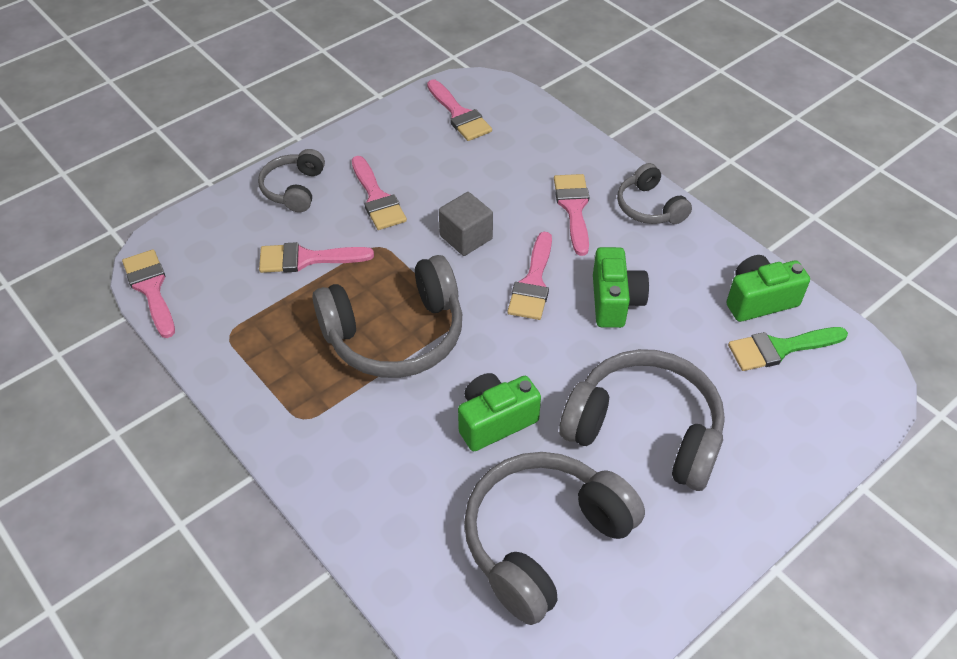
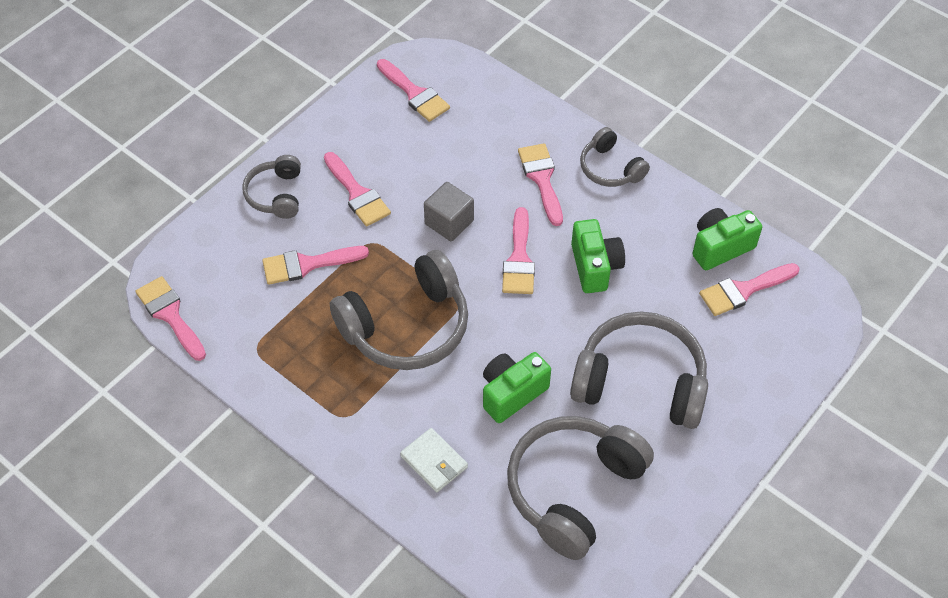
camera: 10 degrees left, 5 degrees up
green brush [728,327,848,371] -> pink brush [699,263,799,316]
none -> white wallet [400,428,468,493]

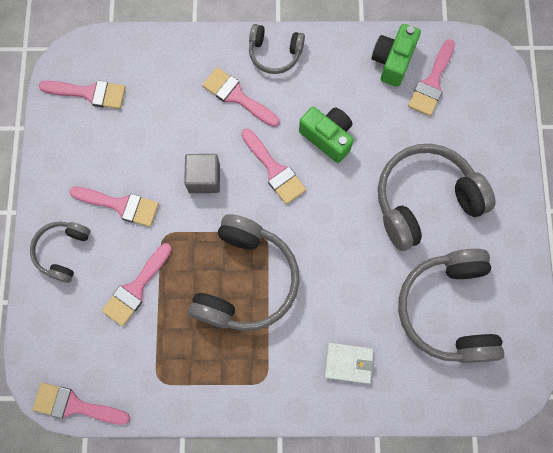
camera: 40 degrees left, 20 degrees up
grey headphones [242,155,301,219] -> grey headphones turned 60 degrees clockwise [30,222,91,283]
green camera [483,352,551,423] -> none

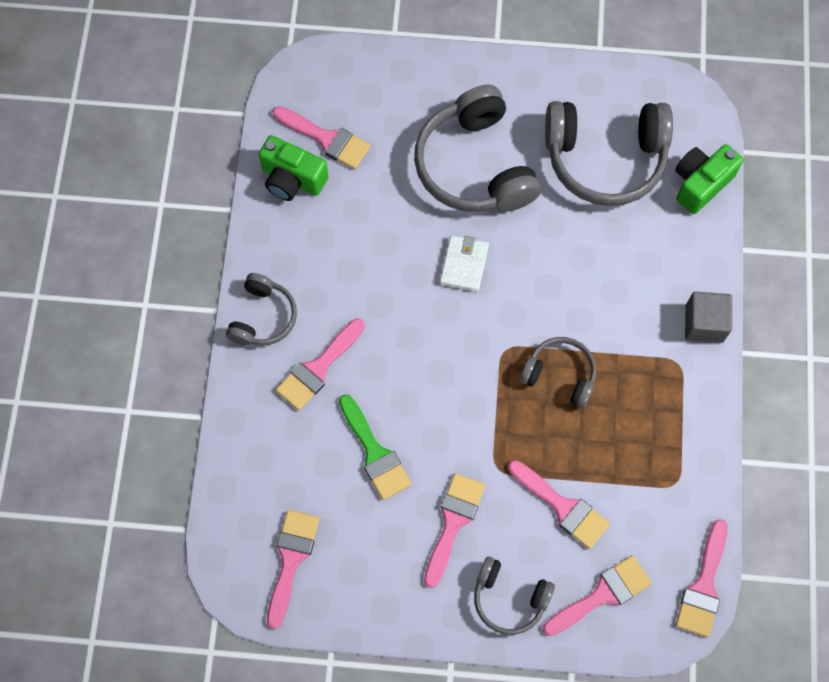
camera: 85 degrees left, 5 degrees down
grey cube [184,154,220,193] -> grey cube moved to [685,292,732,343]
grey headphones [188,214,300,331] -> grey headphones [520,337,596,408], size x0.55
pink brush [241,129,306,204] -> pink brush moved to [543,555,652,636]
green camera [299,107,354,163] -> green camera moved to [675,144,744,214]
white wallet [324,343,374,384] -> white wallet moved to [440,235,489,292]
none -> green brush [339,394,411,500]

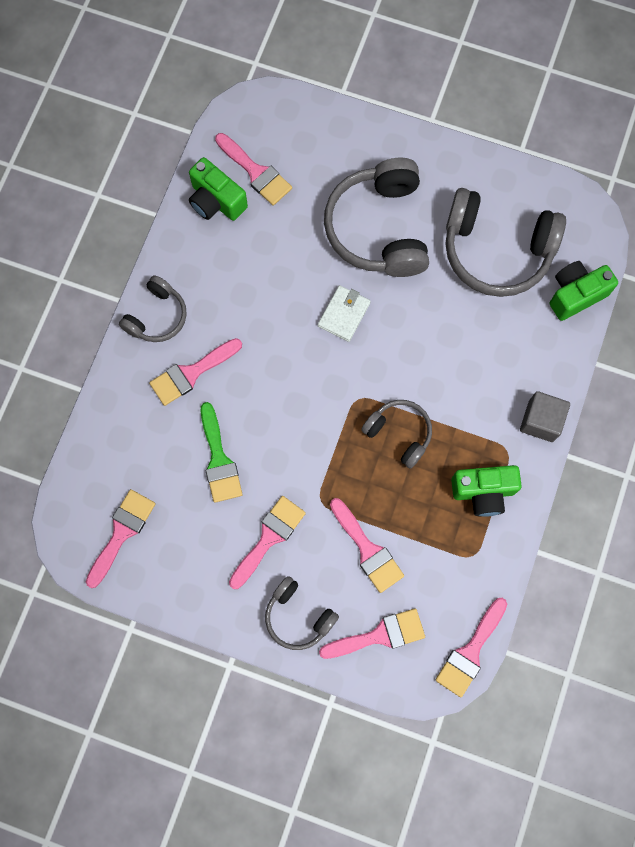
camera: 15 degrees right, 5 degrees up
none -> green camera [451,465,522,517]

